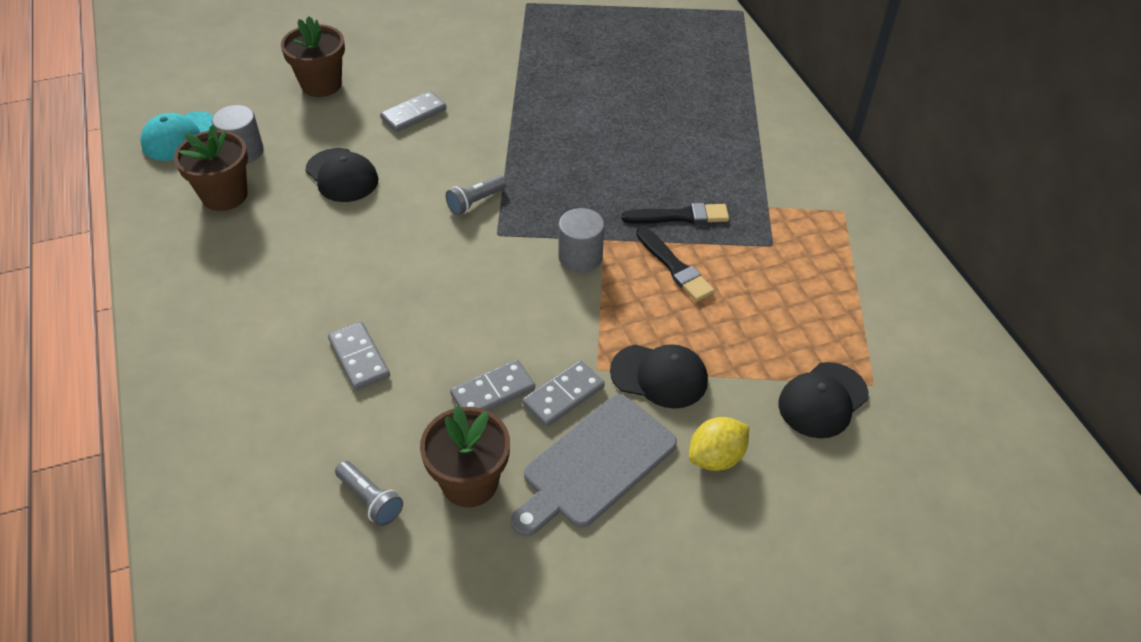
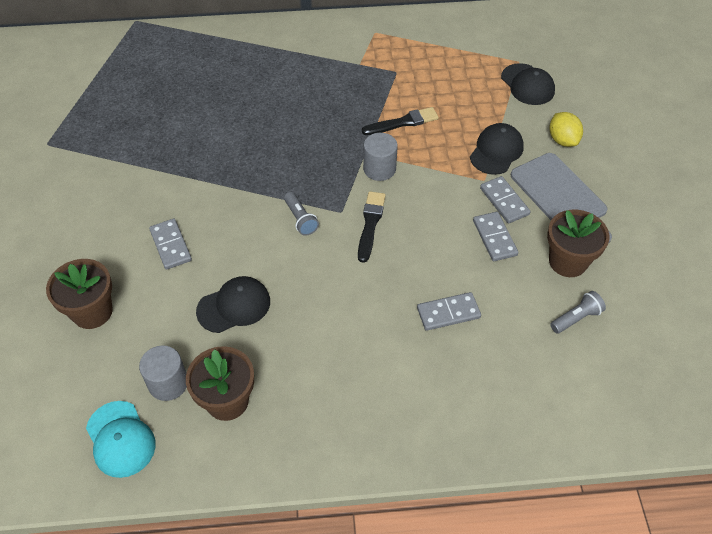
camera: 75 degrees left, 5 degrees up
black brush [621,203,729,224] -> black brush moved to [358,191,386,263]

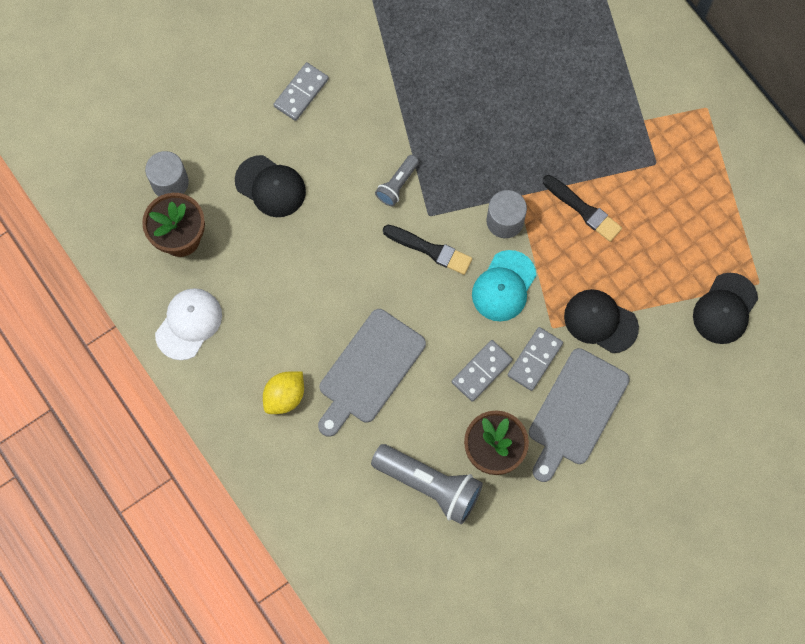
camera: 60 degrees right, 20 degrees up
brown flower pot [46,259,113,329] -> none
turquoise cap [86,401,156,478] -> turquoise cap moved to [472,250,536,321]
black brush [358,191,386,263] -> black brush turned 45 degrees clockwise [383,225,472,275]
grey domino [417,292,481,331] -> grey cutting board [318,309,426,437]
black cap [470,123,524,175] -> black cap turned 150 degrees counterclockwise [564,289,639,353]
yellow lemon [549,112,583,147] -> yellow lemon moved to [263,371,304,414]
grey flashlight [550,291,606,334] -> grey flashlight [371,444,483,525], size x1.89
none -> white cap [155,288,222,360]

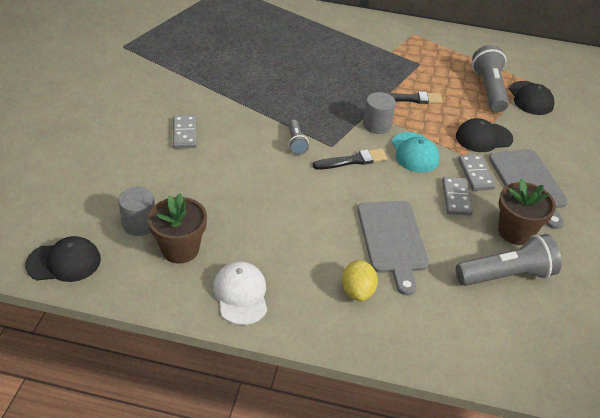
camera: 45 degrees left, 30 degrees down
black cap [235,155,306,217] -> black cap moved to [25,236,101,282]
none -> grey flashlight [472,45,509,112]

